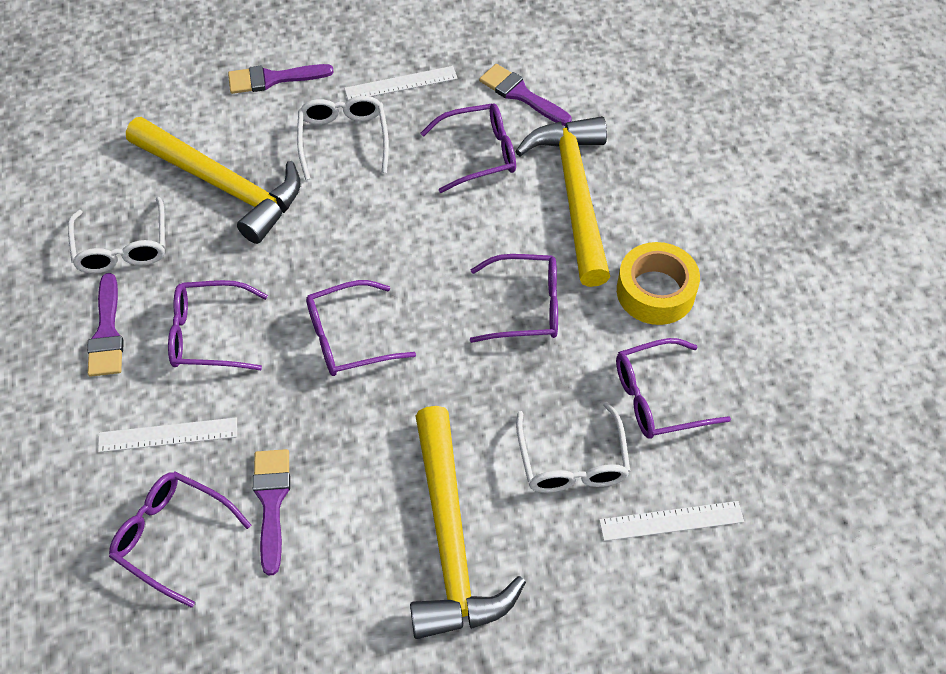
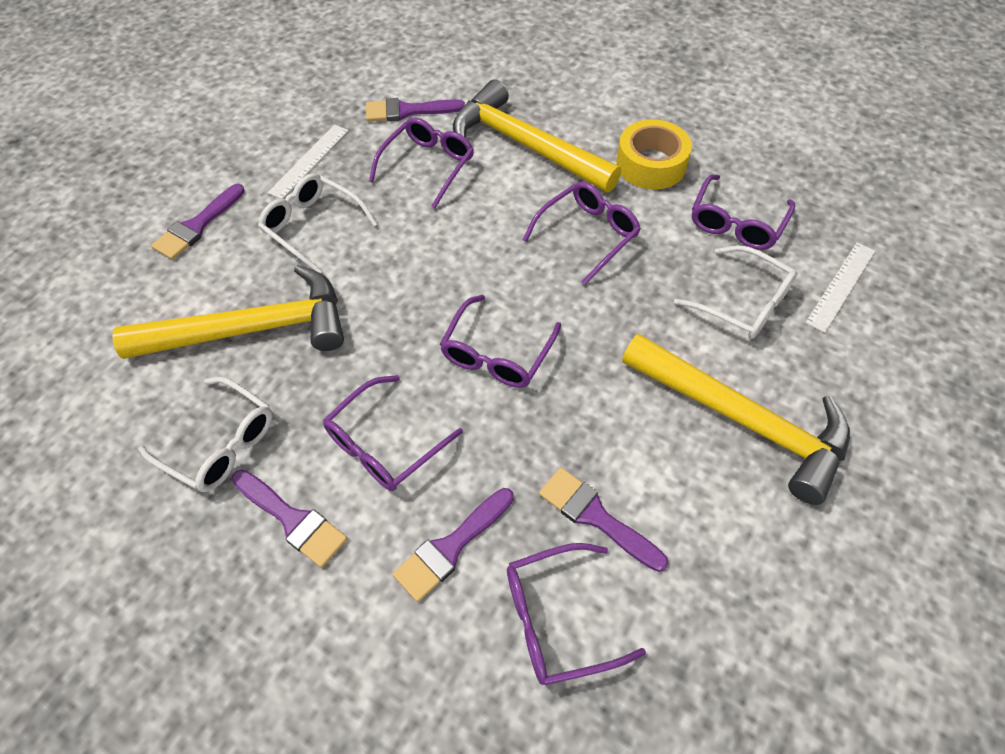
camera: 45 degrees left, 0 degrees up
white ruler [98,417,237,452] -> purple brush [393,488,514,602]

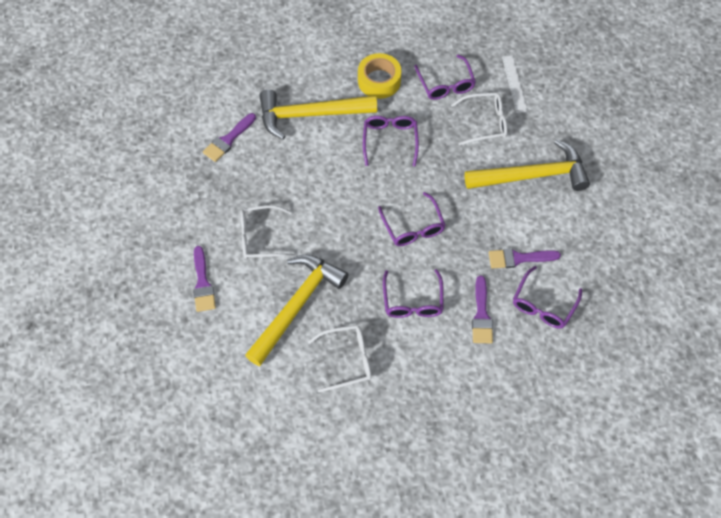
camera: 45 degrees left, 5 degrees up
purple brush [232,470,348,568] -> none
white ruler [267,125,349,199] -> none
purple glasses [369,118,474,209] -> none

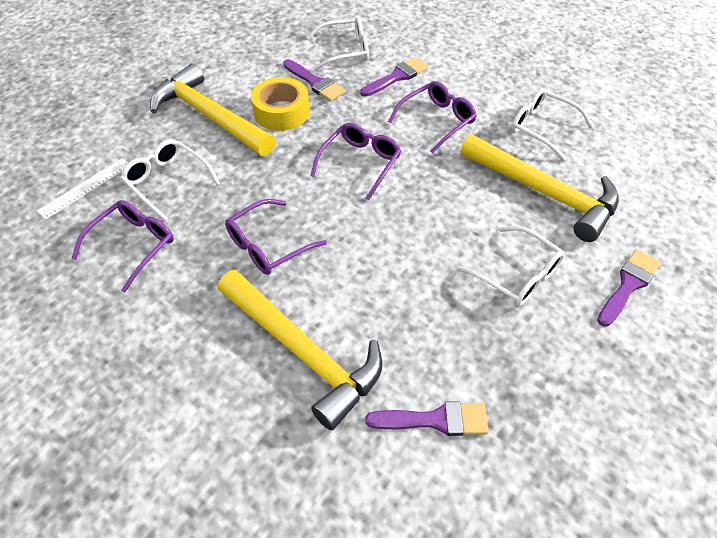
camera: 130 degrees left, 10 degrees down
yellow hammer [245,255,349,366] -> yellow hammer turned 135 degrees counterclockwise [461,134,619,242]
yellow tape [358,53,402,99] -> yellow tape moved to [251,77,309,131]
purple glasses [513,266,582,329] -> white glasses [307,17,369,71]

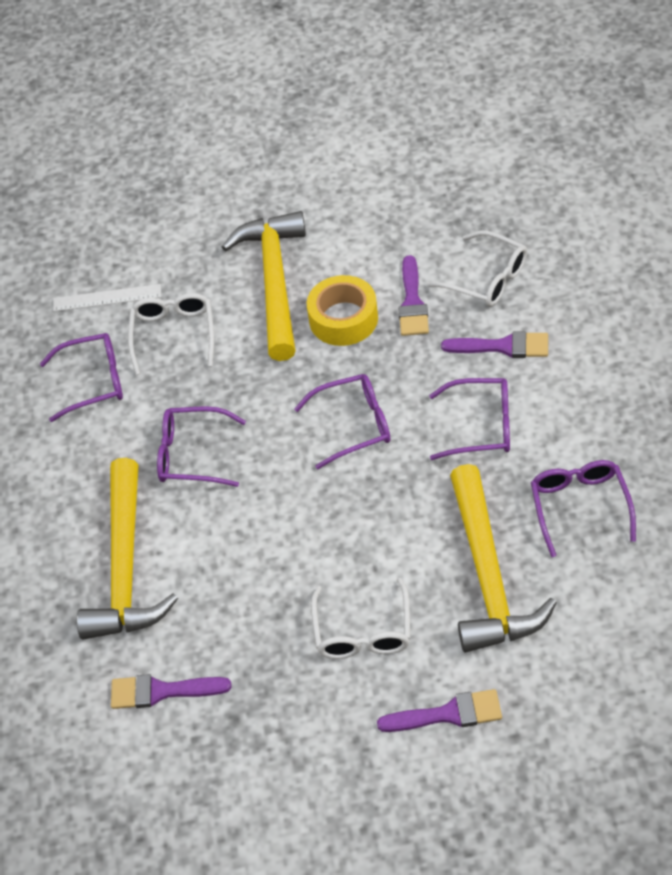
camera: 50 degrees right, 0 degrees up
purple brush [365,402,489,436] -> purple brush turned 135 degrees clockwise [111,674,231,709]
white glasses [511,88,594,161] -> purple glasses [531,460,636,557]

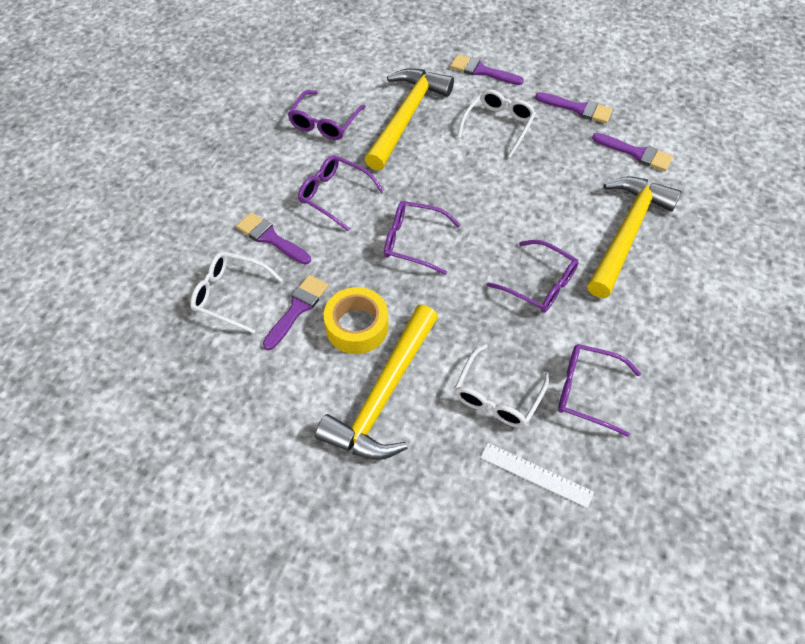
camera: 155 degrees left, 5 degrees up
white glasses [426,231,527,307] -> white glasses turned 45 degrees counterclockwise [190,252,283,334]
none -> purple brush [535,92,613,123]

